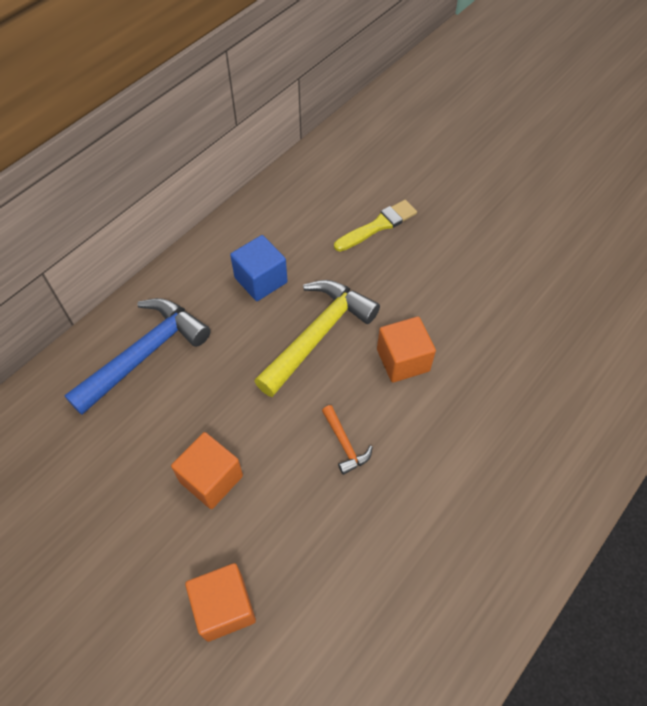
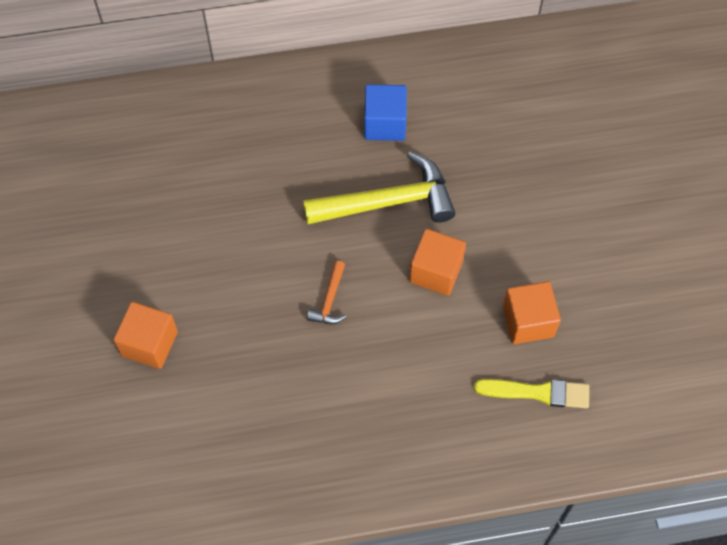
camera: 40 degrees right, 5 degrees up
blue hammer [64,298,211,415] -> none
orange cube [171,432,243,509] -> orange cube moved to [503,281,561,344]
yellow brush [334,200,417,252] -> yellow brush moved to [474,379,589,408]

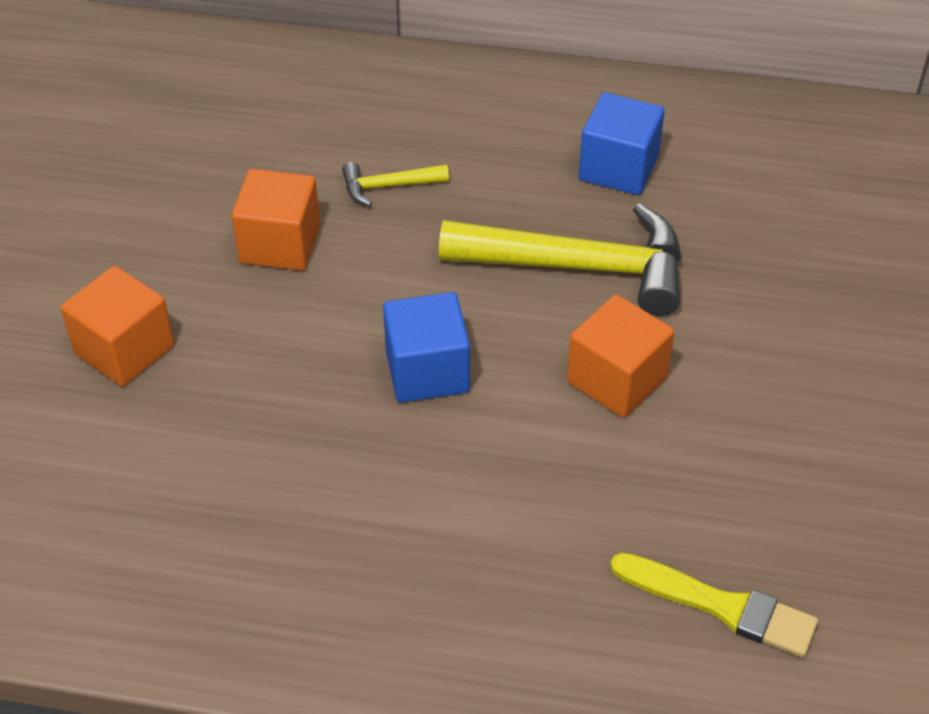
camera: 20 degrees right, 15 degrees down
orange hammer [307,261,346,324] -> blue cube [383,292,470,403]
orange cube [503,281,561,344] -> orange cube moved to [231,169,320,271]
none -> yellow hammer [342,162,449,207]

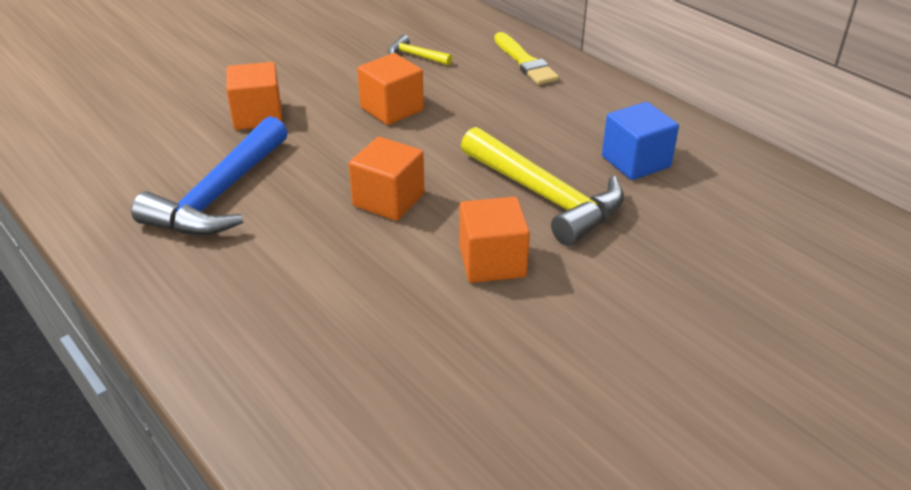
camera: 40 degrees right, 10 degrees down
yellow hammer [342,162,449,207] -> yellow hammer moved to [388,35,452,66]
blue cube [383,292,470,403] -> orange cube [349,137,425,221]
yellow brush [610,552,818,658] -> yellow brush moved to [494,32,559,85]
none -> blue hammer [131,116,288,236]

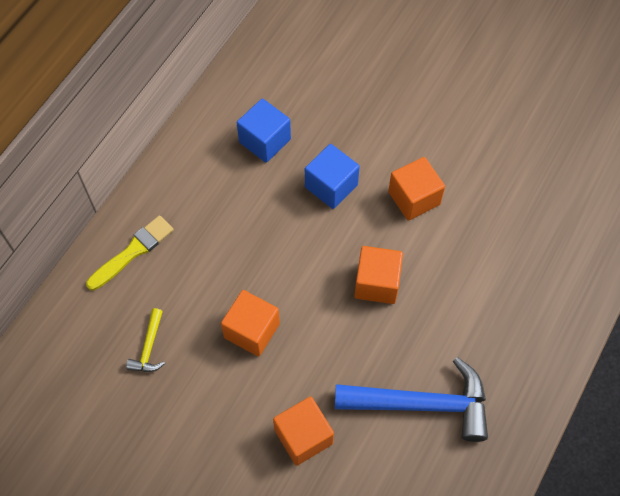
camera: 110 degrees left, 25 degrees up
yellow hammer [461,127,624,246] -> blue cube [305,144,360,209]

